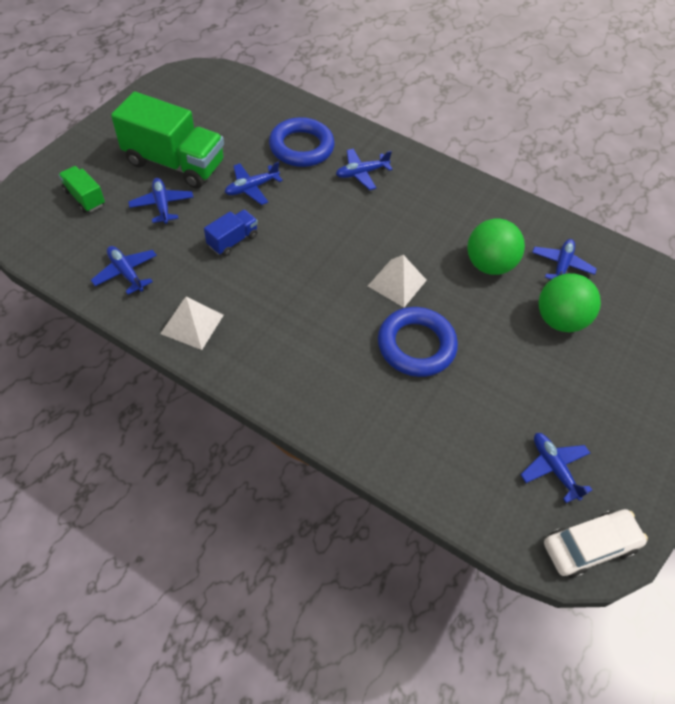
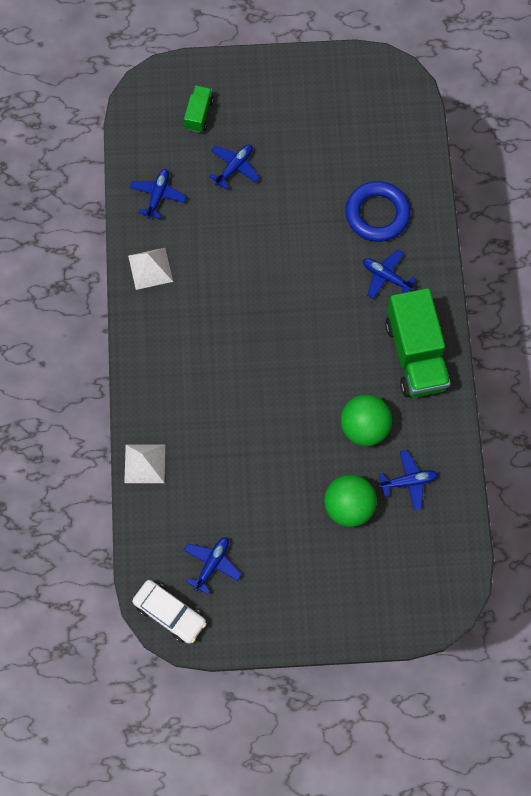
camera: 60 degrees right, 15 degrees up
green truck [111,91,224,189] -> green truck moved to [385,288,451,398]
blue truck [204,209,258,256] -> none
blue plane [225,161,283,205] -> none
white pyramid [368,255,427,307] -> white pyramid moved to [124,445,165,483]
blue ring [378,307,458,377] -> none

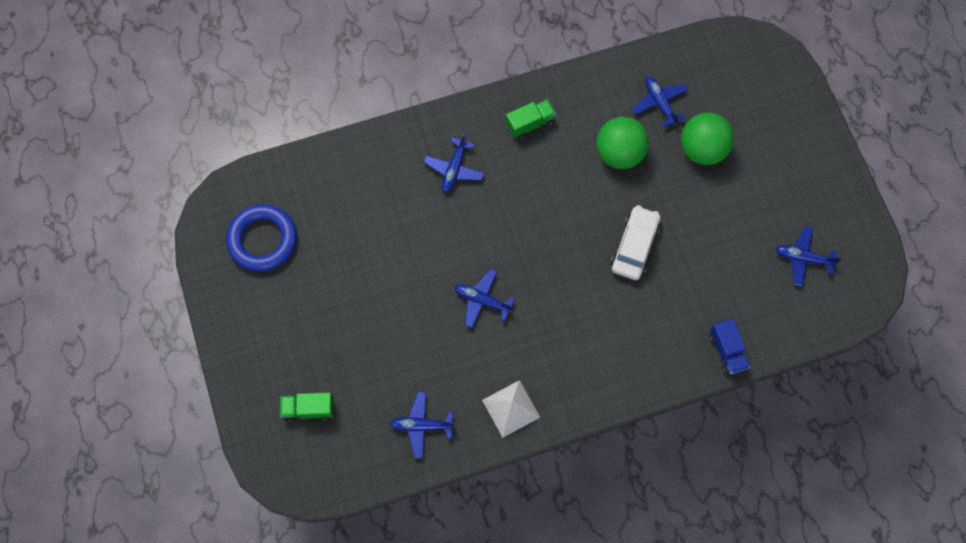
camera: 105 degrees left, 0 degrees up
white pyramid [124,445,165,483] -> blue truck [709,319,750,375]
white car [132,580,207,644] -> white car moved to [611,205,660,280]
blue plane [209,144,260,190] -> blue plane moved to [454,269,515,328]
blue ring [345,181,410,242] -> blue ring moved to [226,204,297,272]
green truck [385,288,451,398] -> green truck [506,99,556,140], size x0.48

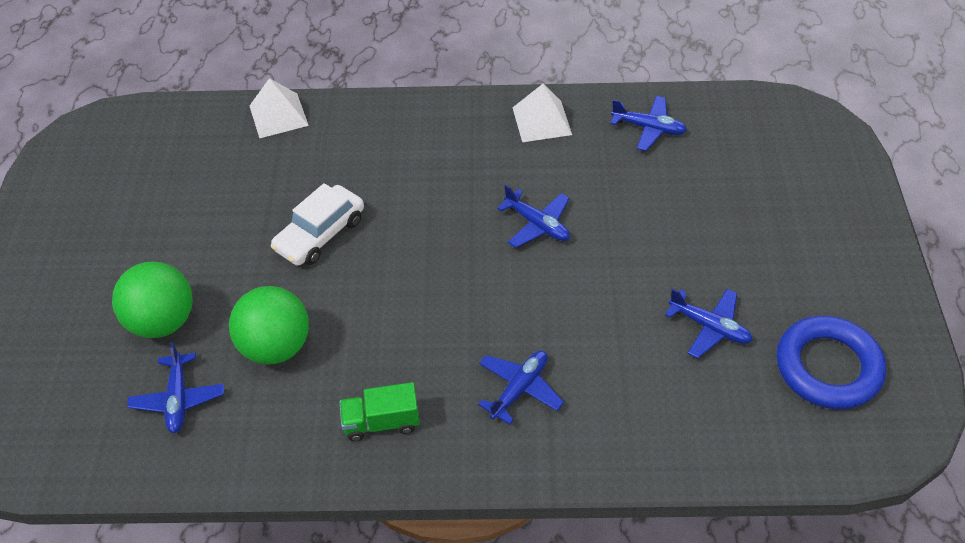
camera: 160 degrees left, 20 degrees down
green truck [280,392,334,422] -> none
blue truck [709,319,750,375] -> white pyramid [250,78,309,138]
blue plane [775,226,842,286] -> blue plane moved to [665,288,753,358]

